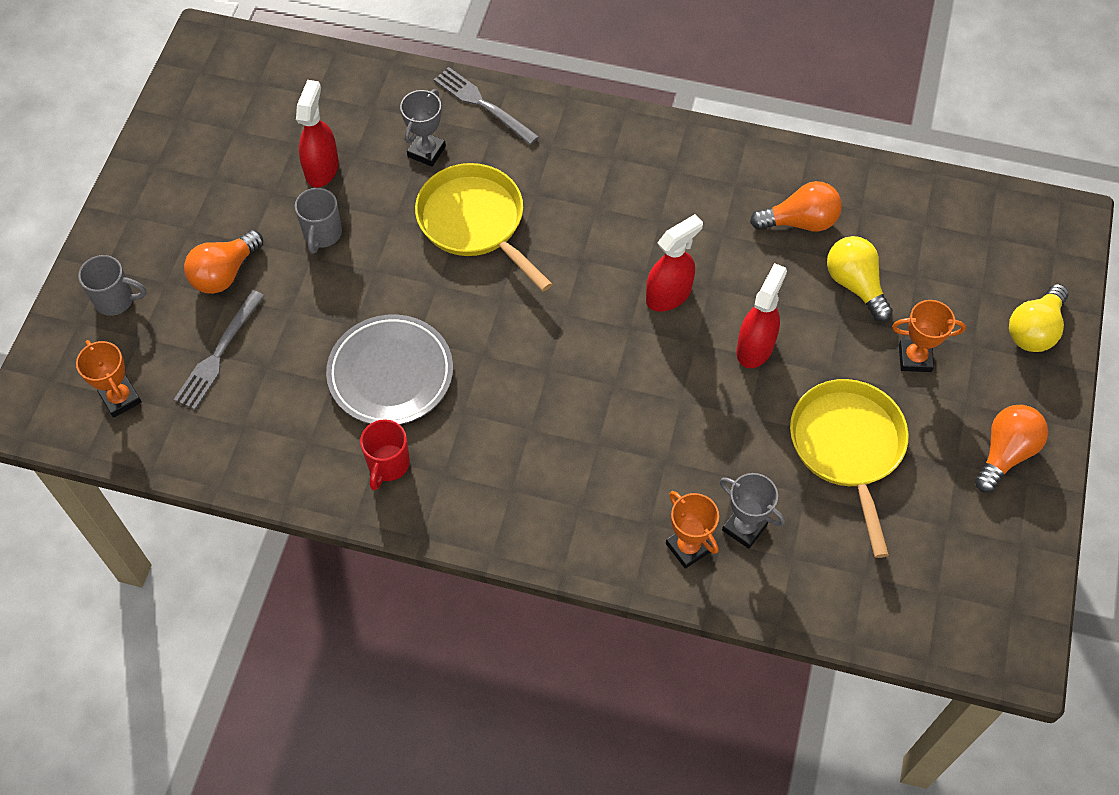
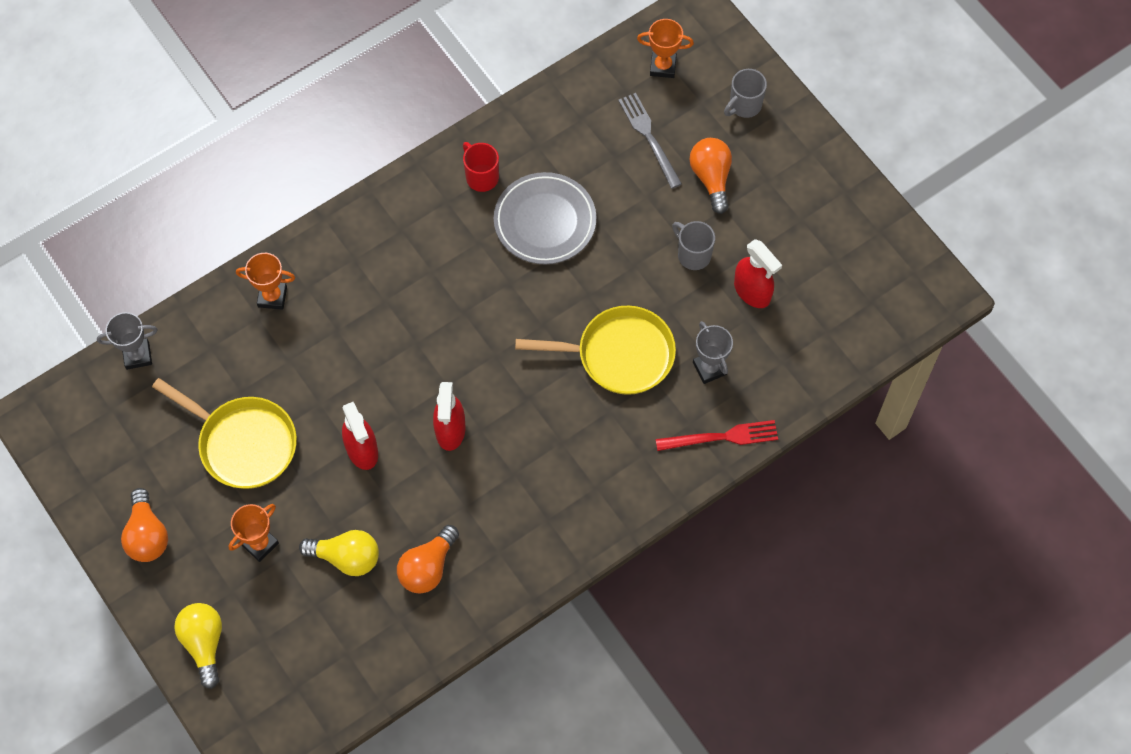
camera: 130 degrees right, 5 degrees up
grey fork [434,67,539,145] -> red fork [656,420,778,451]
grey trophy [720,473,785,549] -> grey trophy moved to [97,312,158,370]

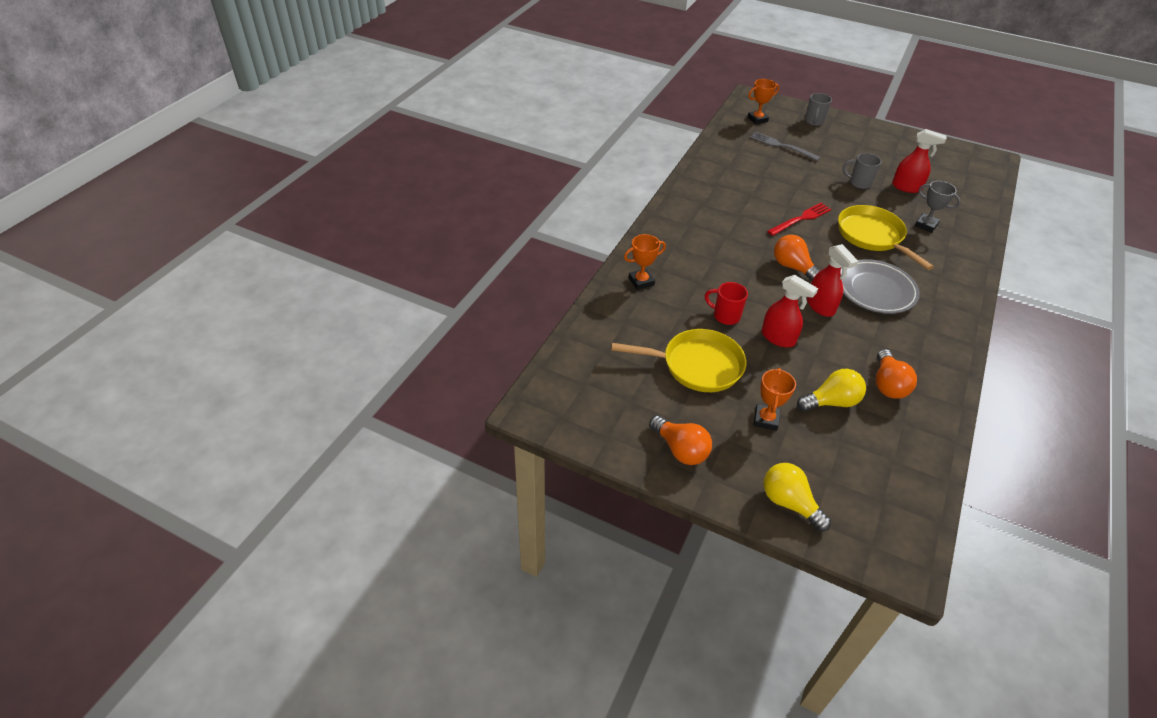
camera: 30 degrees left, 20 degrees down
grey trophy [97,312,158,370] -> none
red mug [463,142,499,192] -> red mug moved to [705,282,748,325]
grey plate [494,172,596,264] -> grey plate moved to [840,259,920,314]
yellow pan [515,306,676,395] -> yellow pan turned 90 degrees counterclockwise [838,205,934,270]
red fork [656,420,778,451] -> red fork moved to [767,203,832,236]
orange light bulb [690,138,732,214] -> orange light bulb moved to [774,235,820,281]

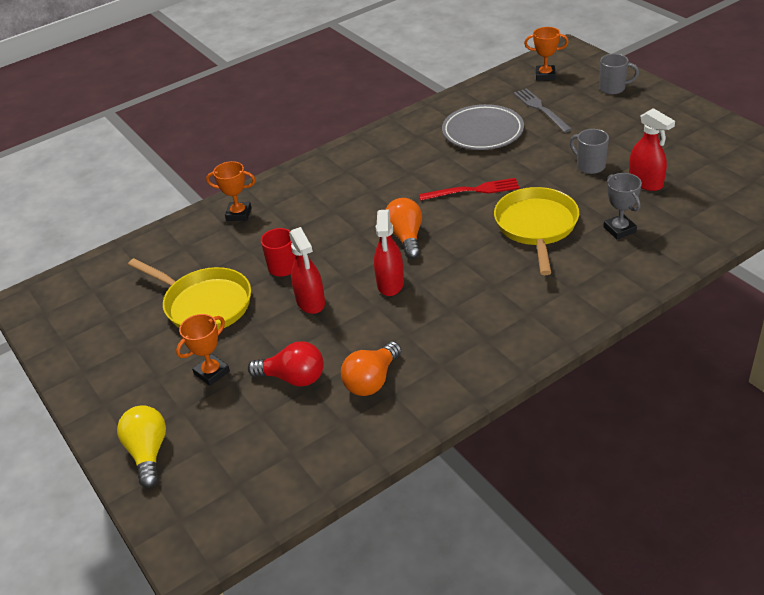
camera: 35 degrees right, 5 degrees down
orange light bulb [649,416,712,465] -> none
yellow light bulb [797,369,866,411] -> red light bulb [248,341,324,387]
grey mug [805,93,832,126] -> grey mug turned 135 degrees counterclockwise [599,54,639,95]
grey plate [840,259,920,314] -> grey plate moved to [442,104,524,150]

